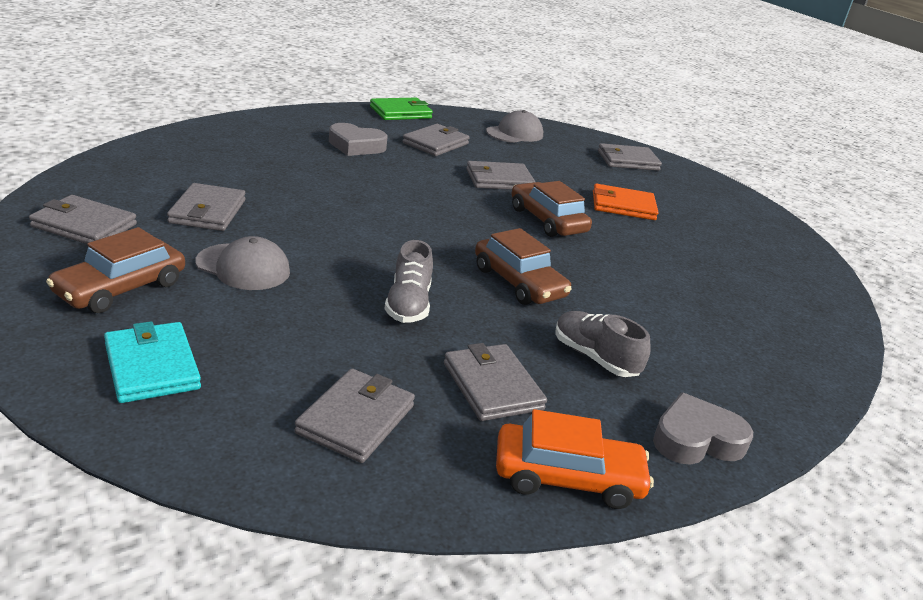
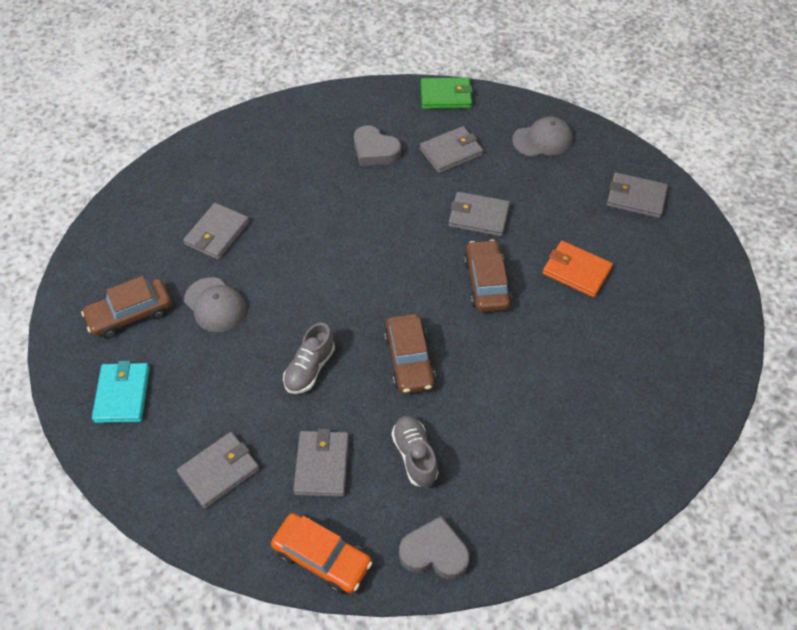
camera: 30 degrees right, 25 degrees up
grey wallet [29,195,137,244] -> none

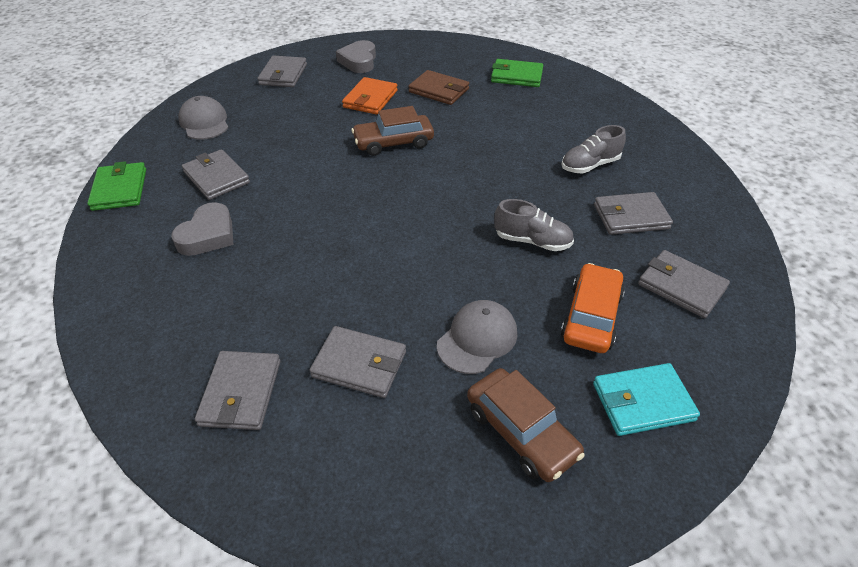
camera: 100 degrees left, 10 degrees down
orange car [271,513,372,594] -> orange car moved to [561,263,625,353]
brown car [384,314,436,394] -> none
grey heart [399,516,470,580] -> grey heart moved to [336,40,376,73]
grey wallet [448,192,510,237] -> grey wallet moved to [195,351,281,430]
none -> brown wallet [408,70,469,105]
none -> green wallet [491,59,543,87]

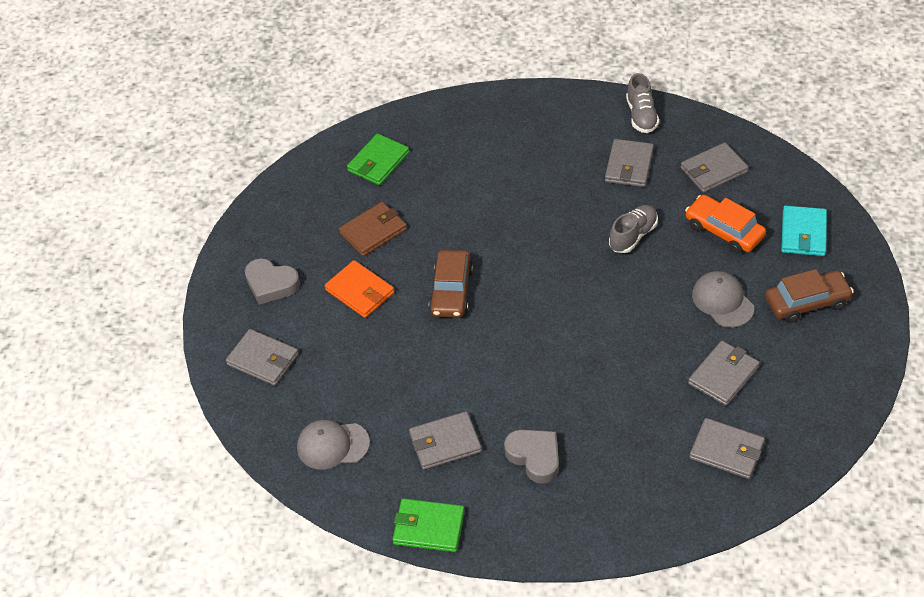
camera: 65 degrees left, 5 degrees up
grey shoe [561,125,626,173] -> grey shoe moved to [626,73,659,133]

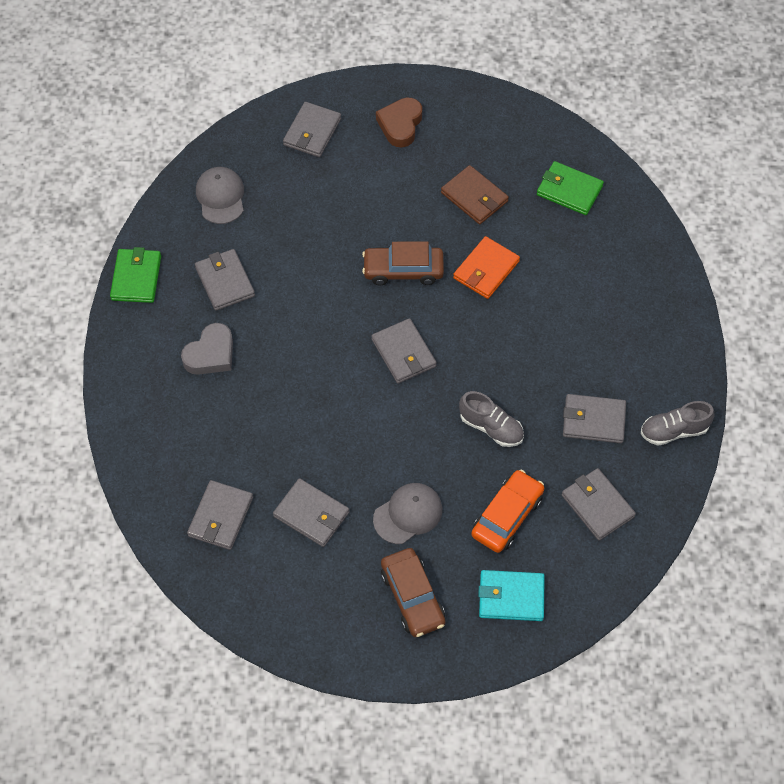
camera: 80 degrees right, 10 degrees up
grey heart [245,258,300,305] -> brown heart [376,98,422,147]
orange wallet [325,260,394,318] -> orange wallet moved to [453,236,520,299]
none -> grey wallet [372,318,437,383]

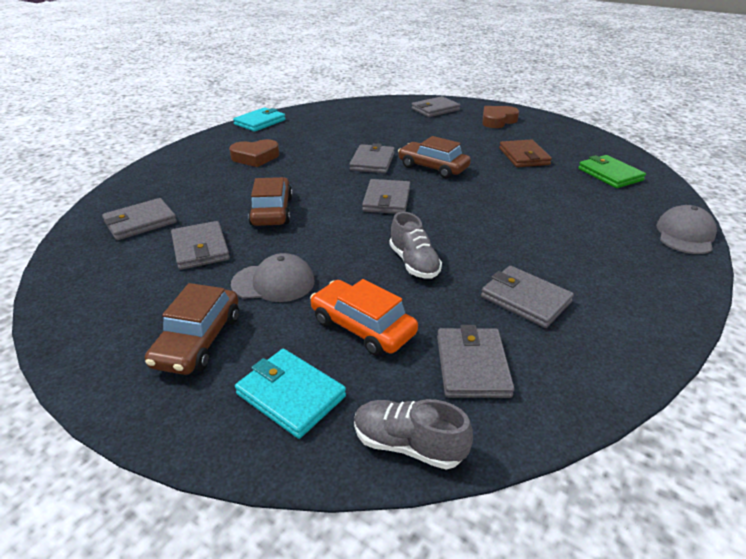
camera: 35 degrees right, 25 degrees down
green wallet [110,247,161,303] -> turquoise wallet [233,107,286,132]
grey heart [181,323,233,375] -> brown heart [229,139,279,167]
grey wallet [195,249,255,311] -> grey wallet moved to [350,143,395,173]
grey cap [196,167,244,224] -> grey cap moved to [656,205,717,254]
orange wallet [453,236,520,299] -> none
orange car [471,470,544,553] -> orange car turned 120 degrees counterclockwise [310,279,418,356]
grey shoe [641,401,714,446] -> grey shoe moved to [354,399,473,469]
none -> brown car [248,177,292,226]

